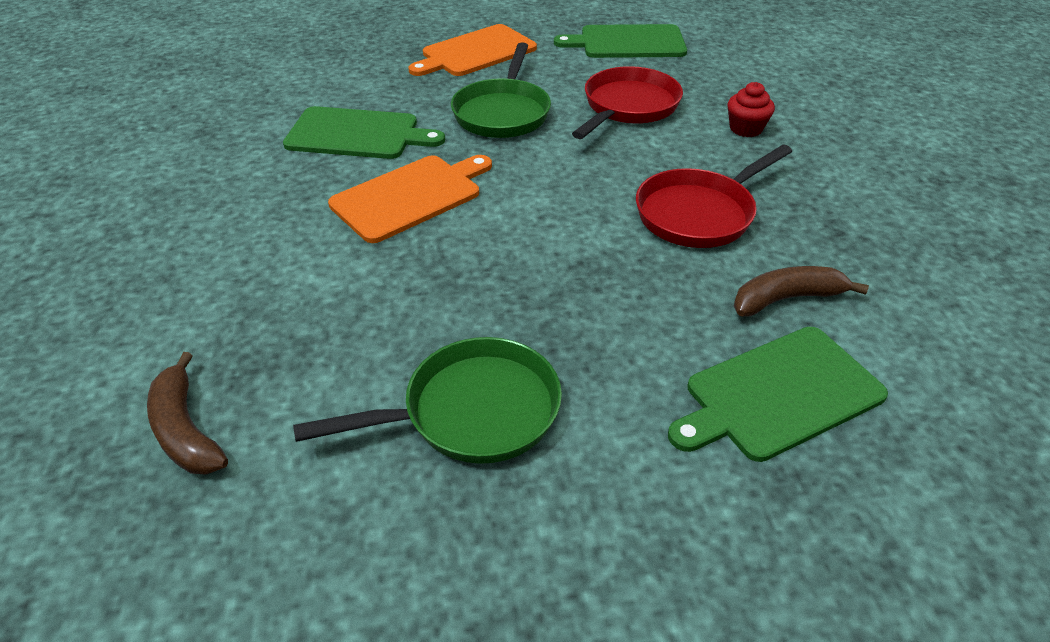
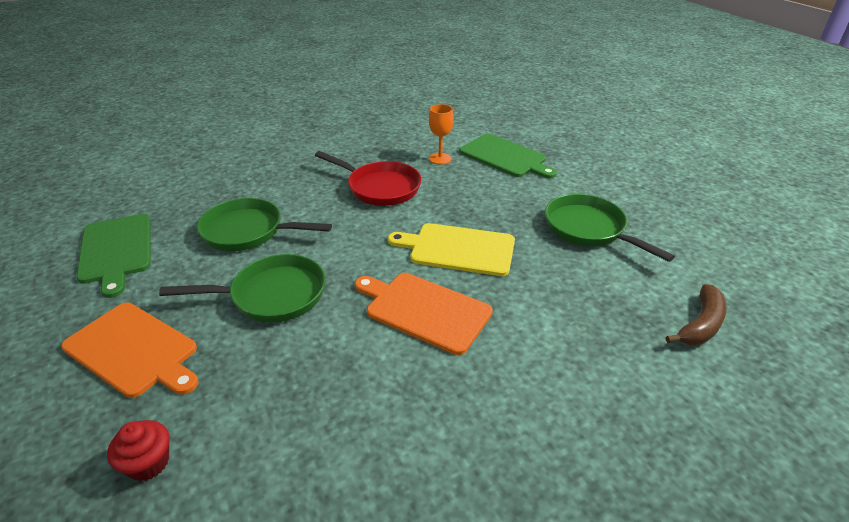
camera: 110 degrees left, 5 degrees down
green cutting board [283,106,445,159] -> none
red pan [572,66,683,139] -> green pan [197,198,332,251]
red cupcake [728,82,775,137] -> red cupcake moved to [107,420,169,481]
brown banana [734,266,869,316] -> orange goblet [429,104,454,164]
none -> yellow cutting board [388,223,515,276]

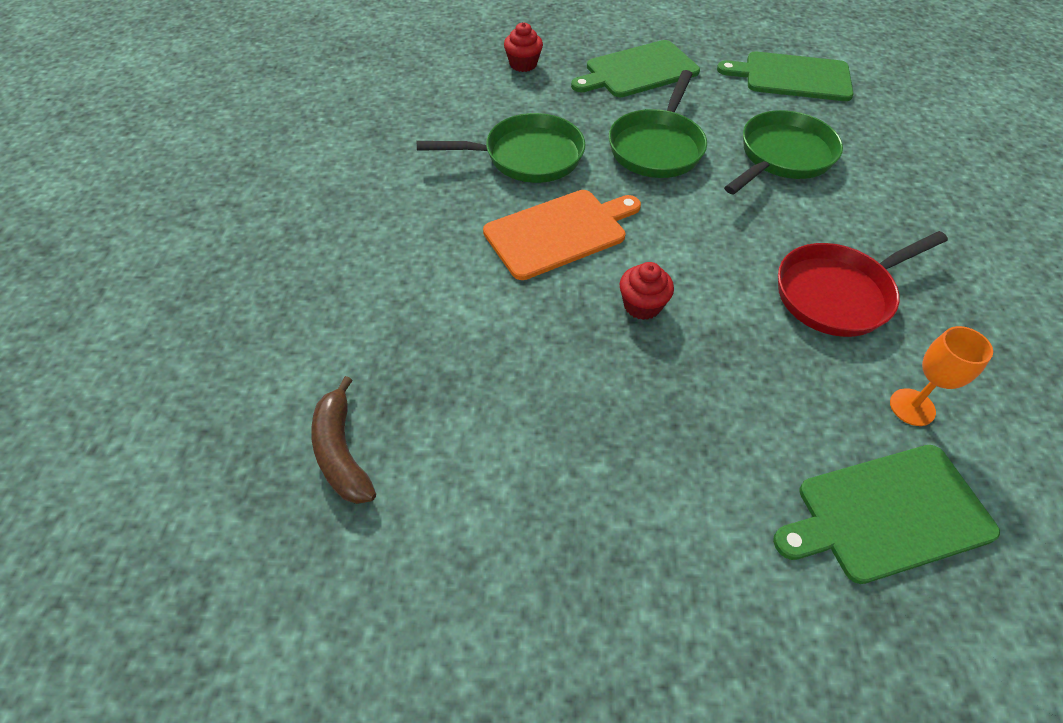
camera: 120 degrees right, 15 degrees up
orange cutting board [61,303,199,398] -> green cutting board [571,40,700,97]
yellow cutting board [388,223,515,276] -> red cupcake [619,262,674,320]
green pan [545,194,675,262] -> green pan moved to [416,113,585,183]

